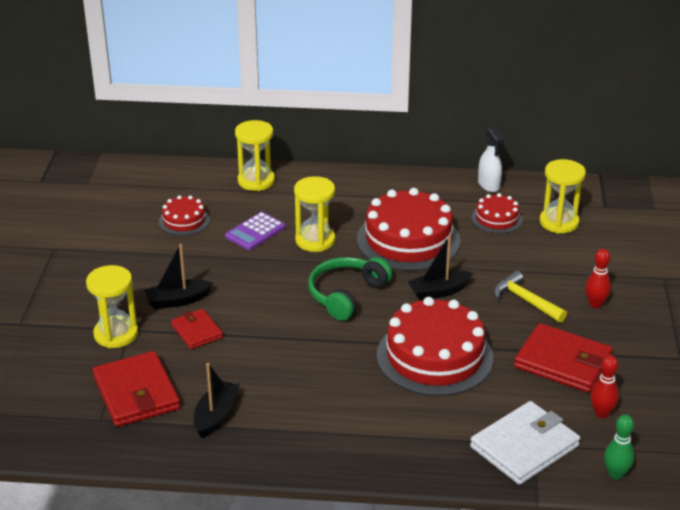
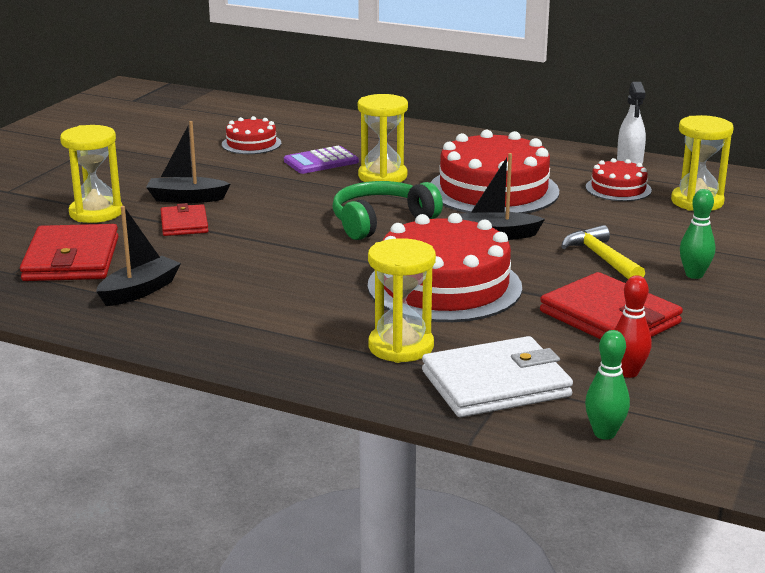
camera: 20 degrees right, 10 degrees down
yellow hourglass [235,120,275,191] -> yellow hourglass moved to [368,238,436,363]
red bowling pin [585,249,611,308] -> green bowling pin [680,189,715,279]

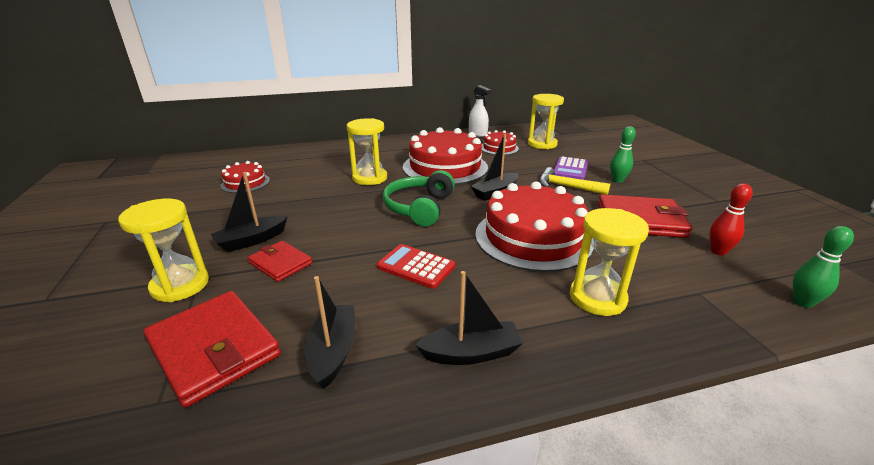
camera: 40 degrees left, 5 degrees up
purple calculator [284,146,359,174] -> purple calculator moved to [554,157,588,180]
white wallet [422,336,573,417] -> none
none -> red calculator [377,244,455,289]
none -> black boat [416,271,523,365]

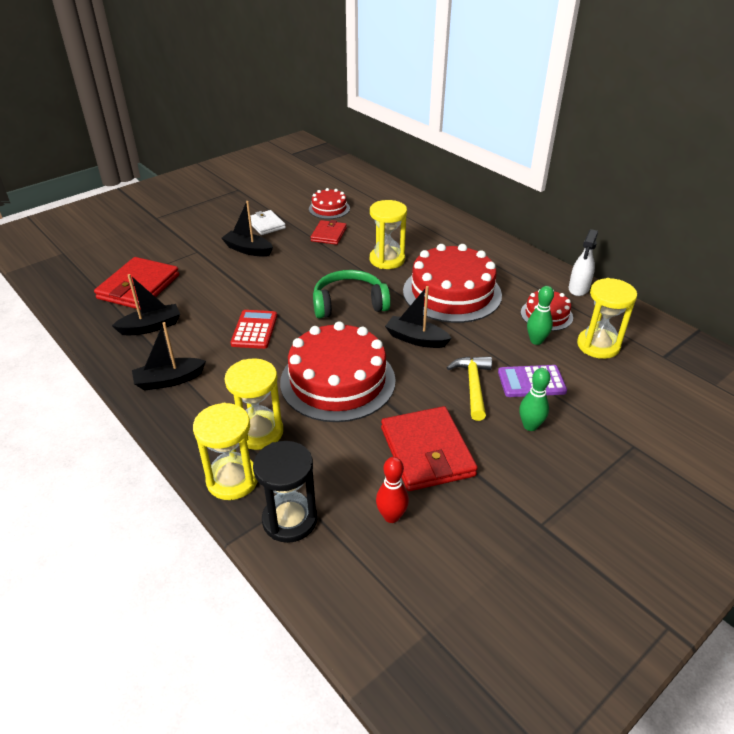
camera: 65 degrees right, 10 degrees up
yellow hourglass [118,199,209,302] -> yellow hourglass moved to [193,403,258,500]
red wallet [248,241,312,282] -> red wallet moved to [311,220,347,245]
black boat [416,271,523,365] -> black boat turned 105 degrees clockwise [132,322,206,391]
green bowling pin [793,226,854,308] -> green bowling pin moved to [527,286,554,345]
none -> white wallet [250,210,286,235]
none -> black hourglass [253,441,317,543]

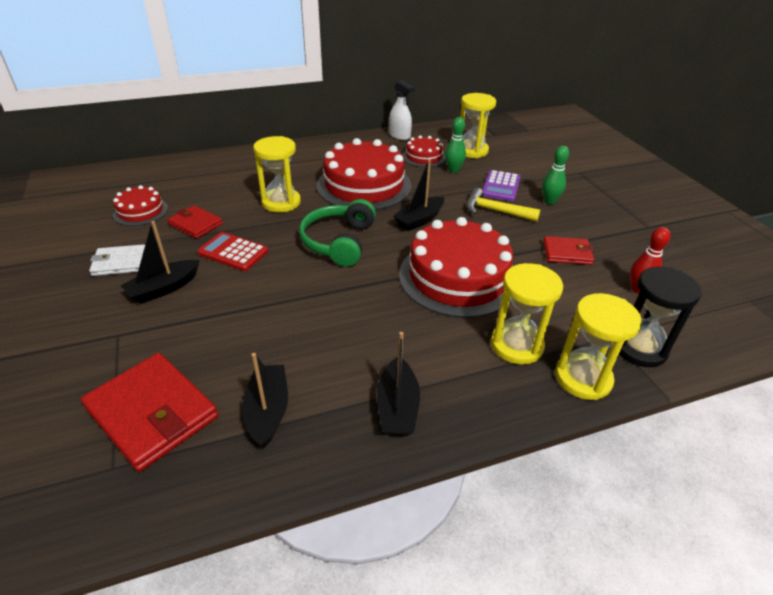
camera: 70 degrees left, 0 degrees up
red calculator [230,310,277,349] -> red calculator moved to [197,232,268,271]
red wallet [381,406,478,491] -> red wallet [543,236,594,265], size x0.58

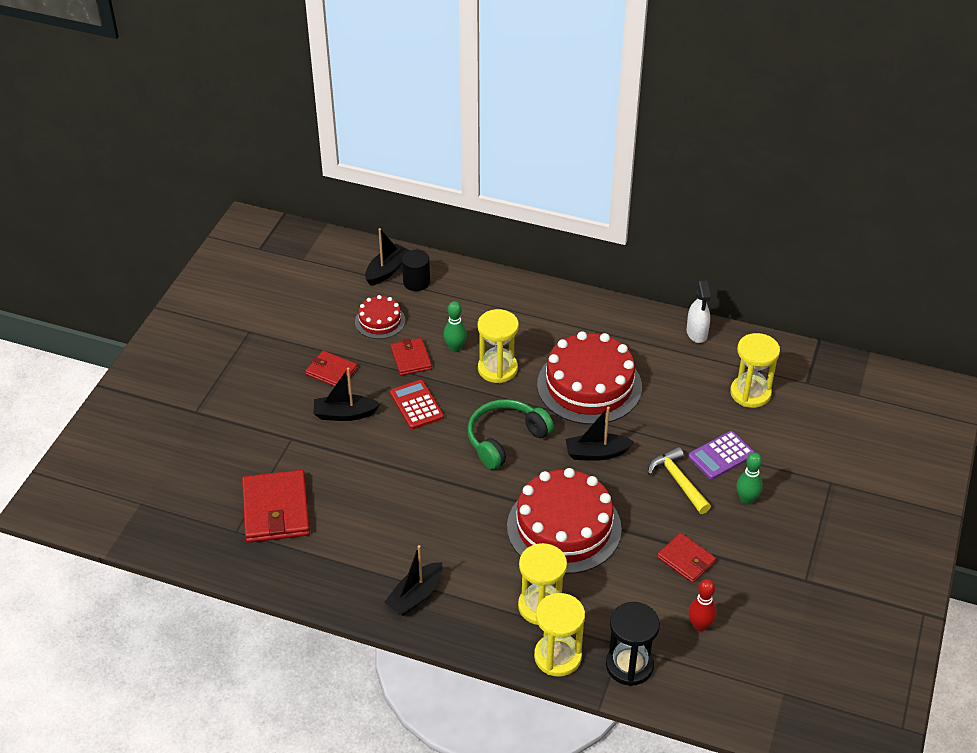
camera: 40 degrees right, 5 degrees up
white wallet [89,244,145,276] -> red wallet [305,351,358,387]
black boat [243,353,288,448] -> black boat moved to [365,228,410,286]
red cake [402,135,445,167] -> none
green bowling pin [445,117,466,173] -> green bowling pin moved to [444,301,467,352]
none -> black cylinder [402,250,430,291]

